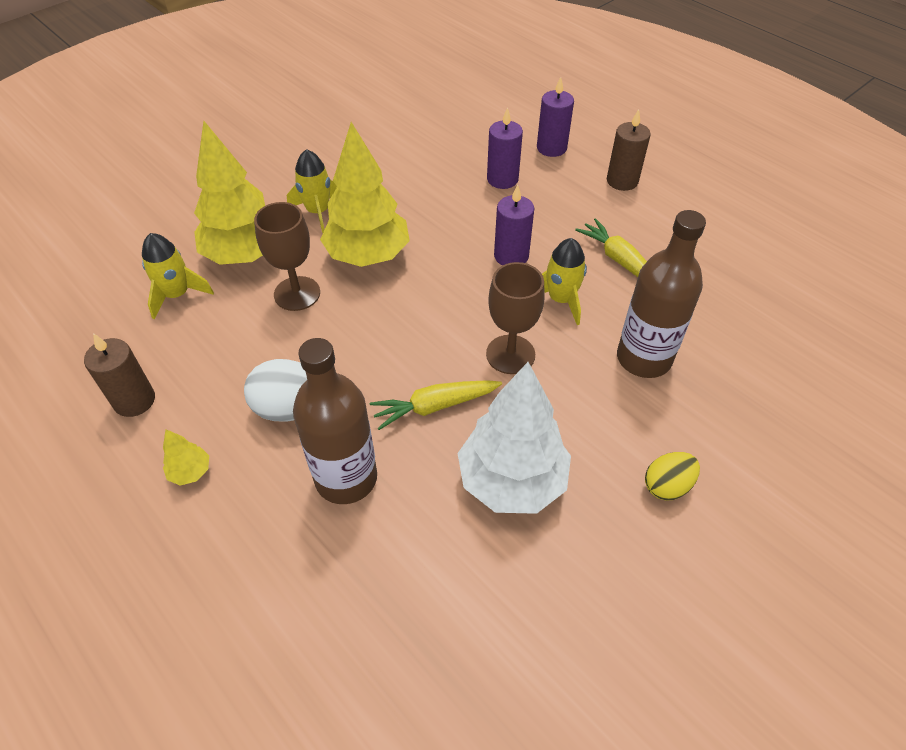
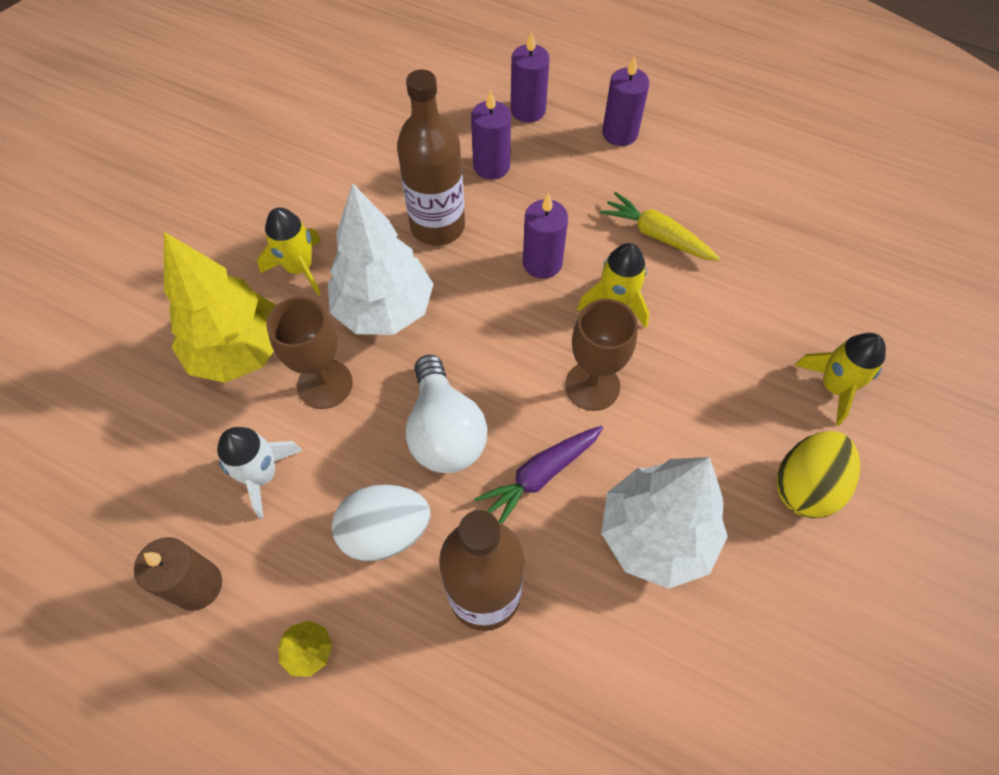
camera: 20 degrees left, 10 degrees up
yellow rocket [142,233,214,320] -> yellow rocket moved to [794,333,886,426]
yellow tree [320,122,410,267] -> white tree [328,183,433,335]
yellow carrot [370,380,502,430] -> purple carrot [474,426,603,524]
brown candle [607,109,651,191] -> purple candle [602,56,649,146]
brown bottle [617,210,706,378] -> brown bottle moved to [397,70,465,246]
yellow egg [645,452,700,501] -> yellow egg [777,431,860,518], size x1.52
none -> white rocket [217,427,302,519]
none -> white light bulb [406,355,488,473]

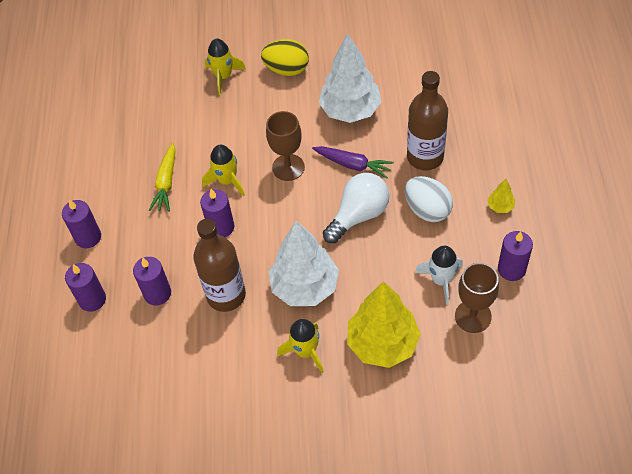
camera: 115 degrees left, 5 degrees down
brown candle [134,537,222,611] -> purple candle [498,231,533,281]
brown goblet [266,297,353,409] -> brown goblet moved to [455,263,499,333]

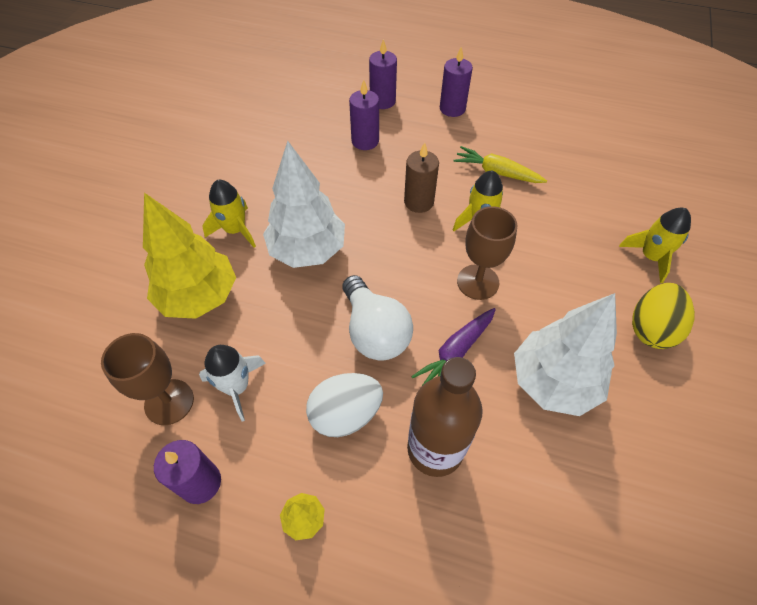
camera: 105 degrees right, 0 degrees up
brown bottle [193,219,246,312] -> none
purple candle [200,189,234,237] -> brown candle [404,142,439,213]

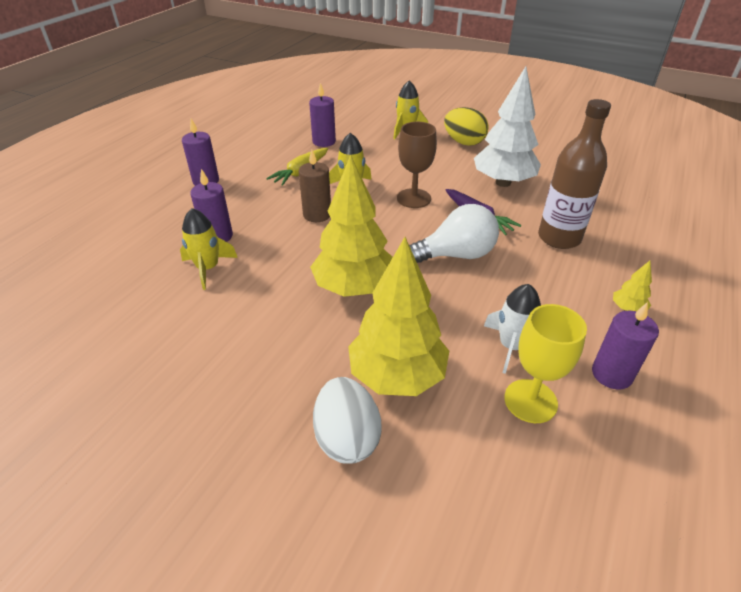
camera: 80 degrees left, 15 degrees down
brown goblet [101,333,194,425] -> yellow goblet [504,304,587,423]
yellow rocket [202,180,256,247] -> yellow rocket moved to [180,208,238,290]
white tree [263,141,345,268] -> yellow tree [310,155,393,297]
white egg [306,373,383,437] -> white egg moved to [313,377,382,463]
purple candle [369,39,397,109] -> purple candle moved to [309,83,336,147]

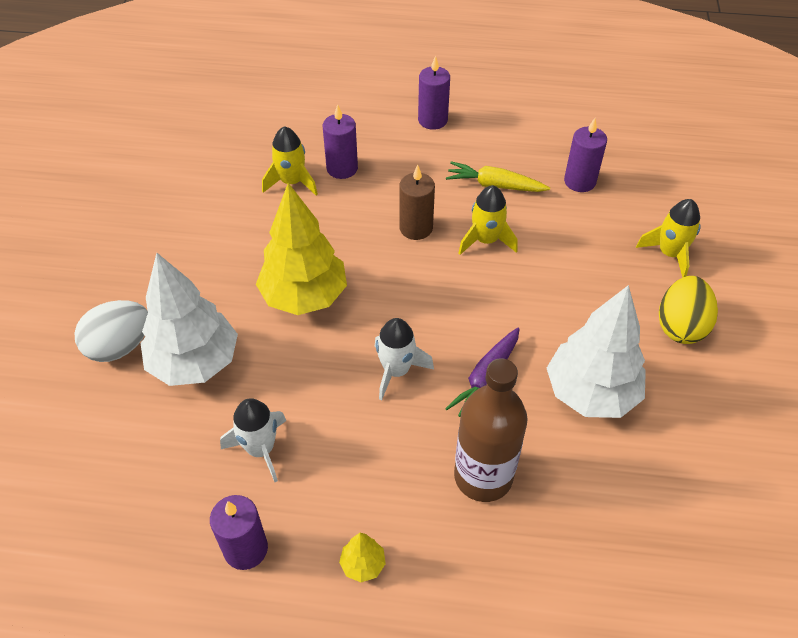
camera: 70 degrees right, 10 degrees up
yellow tree [348,237,449,396] -> white tree [141,253,238,386]
brown goblet [397,122,437,208] -> none
white light bulb [409,204,499,263] -> white rocket [374,318,434,401]
yellow goblet [504,304,587,423] -> none

